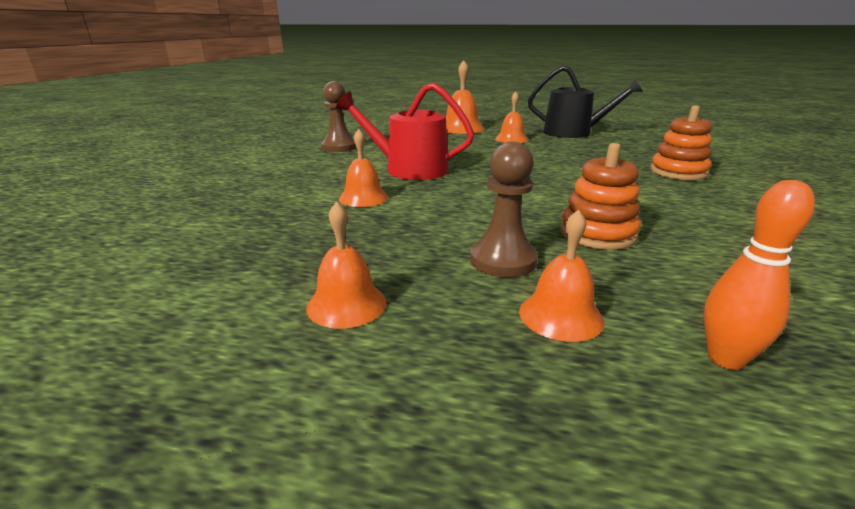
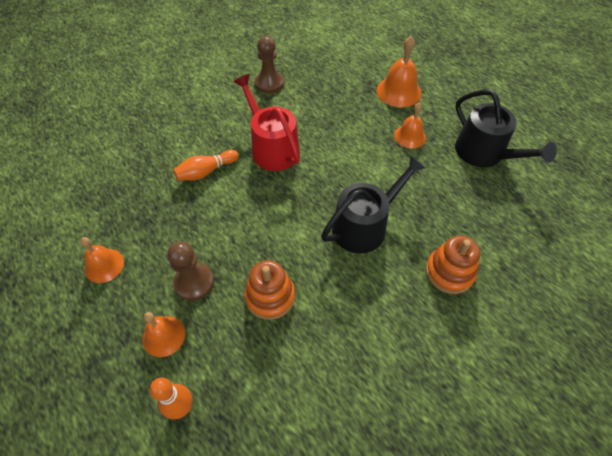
camera: 40 degrees right, 30 degrees up
orange bell [339,129,388,207] -> orange bowling pin [173,150,239,181]
none -> black watering can [321,155,426,254]

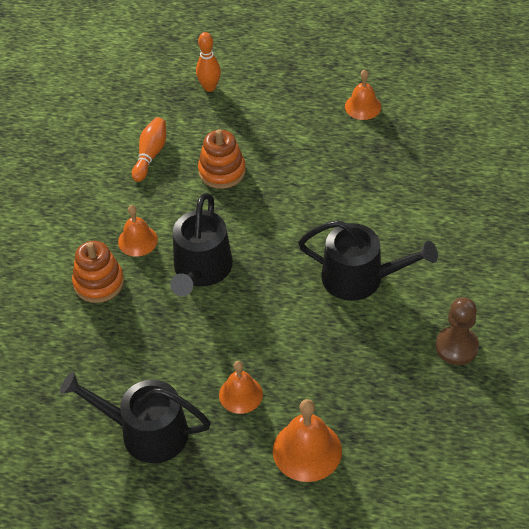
camera: 140 degrees right, 5 degrees down
orange bell [143,312,185,357] -> orange bell moved to [118,205,158,257]
brown pawn [167,241,214,301] -> none
orange bowling pin [173,150,239,181] -> orange bowling pin moved to [132,117,166,182]
red watering can [233,74,300,171] -> black watering can [298,220,438,301]

